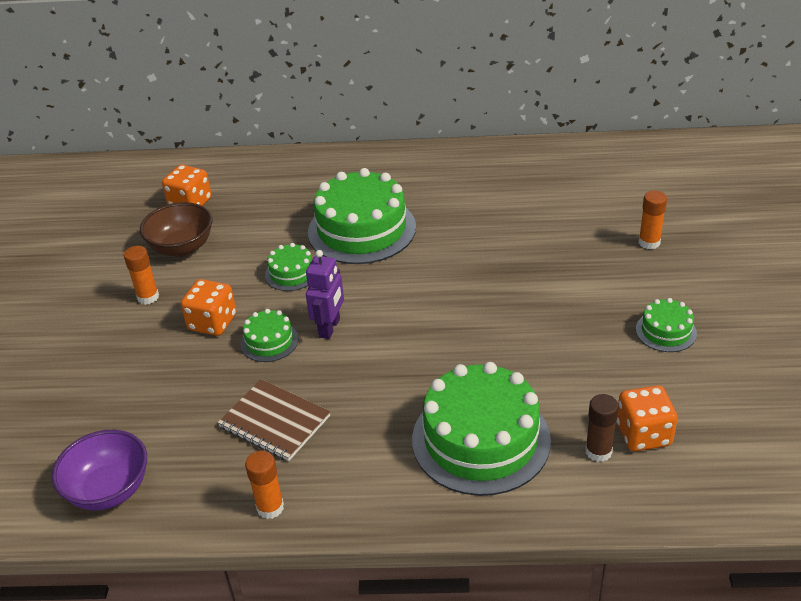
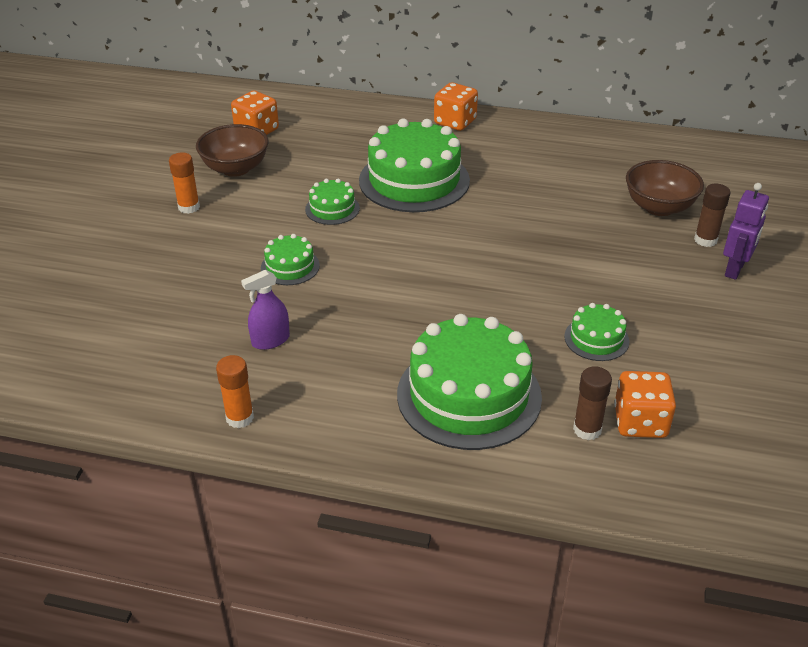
camera: 10 degrees right, 0 degrees up
purple bowl [52,430,147,510] -> none
orange dice [181,279,236,336] -> orange dice moved to [434,82,478,131]
brown notebook [218,379,330,461] -> purple spray bottle [241,270,290,350]
purple robot [306,250,344,339] -> purple robot moved to [723,183,769,280]
green cake [636,298,697,352] -> green cake moved to [564,303,629,361]
orange glue stick [639,190,667,249] -> brown glue stick [694,184,730,247]
none -> brown bowl [626,160,704,216]

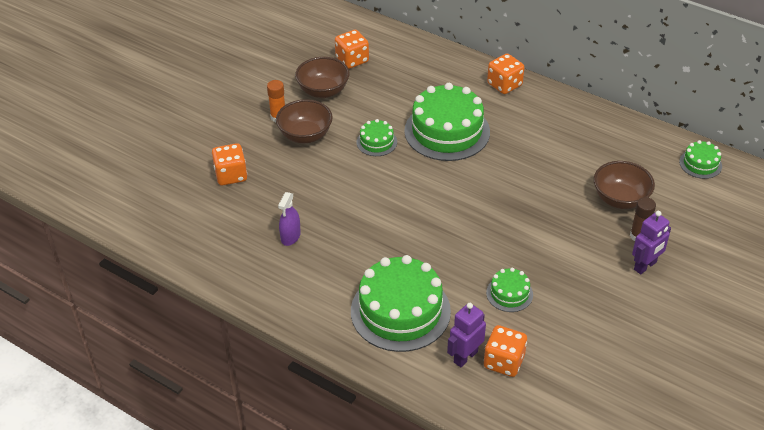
camera: 20 degrees right, 5 degrees up
orange glue stick [216,355,254,428] -> none
purple spray bottle [241,270,290,350] -> purple spray bottle turned 60 degrees counterclockwise [278,192,301,246]
green cake [261,234,320,285] -> green cake moved to [679,140,722,179]
brown glue stick [573,366,612,440] -> purple robot [447,303,486,367]
none -> orange dice [212,143,247,185]
none -> brown bowl [276,99,333,143]

